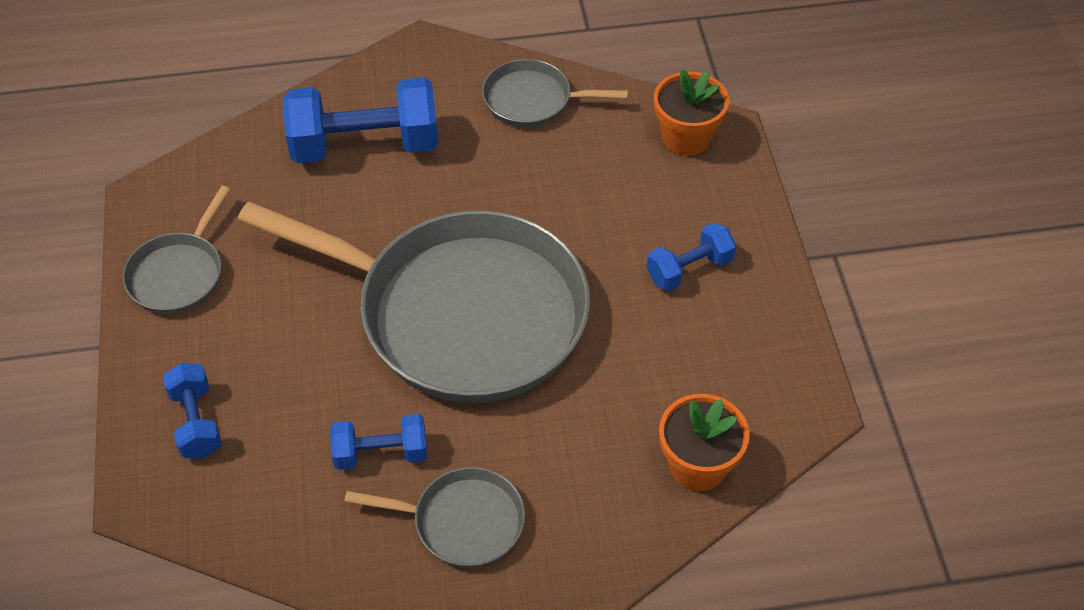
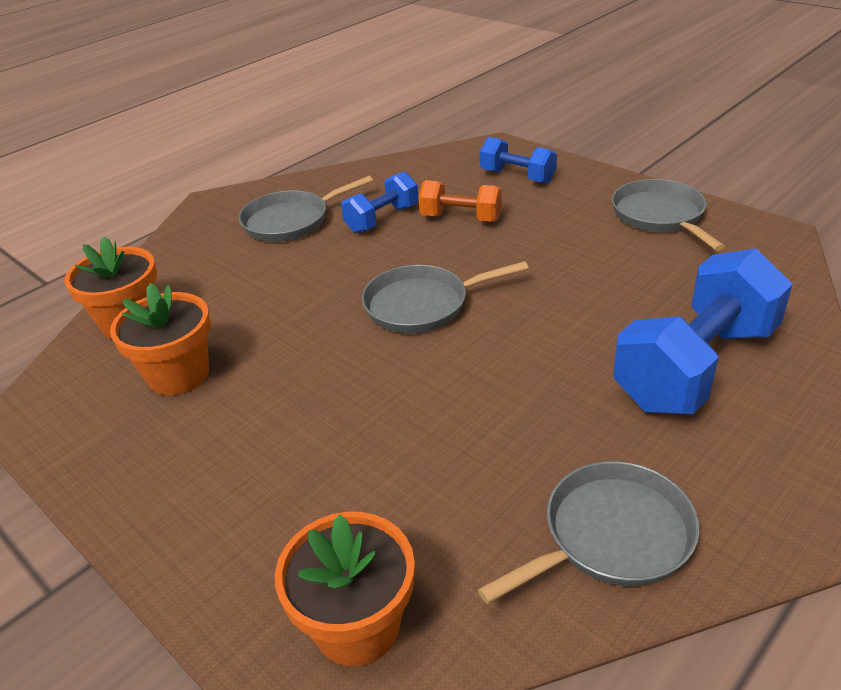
camera: 145 degrees right, 15 degrees down
grey pan [237,202,590,403] -> grey pan [362,261,529,333], size x0.44
blue dumbbell [647,223,736,291] -> none
none -> orange flower pot [110,283,210,395]
none -> orange dumbbell [419,180,502,222]

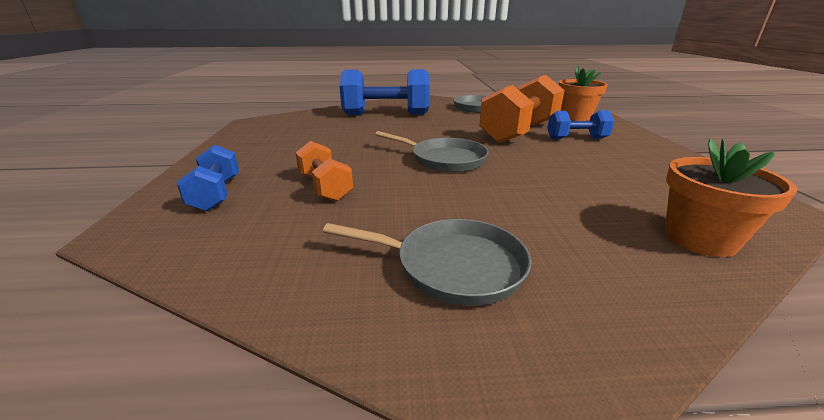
camera: 140 degrees left, 10 degrees down
orange flower pot [110,283,210,395] -> none
blue dumbbell [341,172,418,233] -> blue dumbbell moved to [547,110,615,139]
grey pan [612,179,725,251] -> none
none -> orange dumbbell [479,75,565,143]

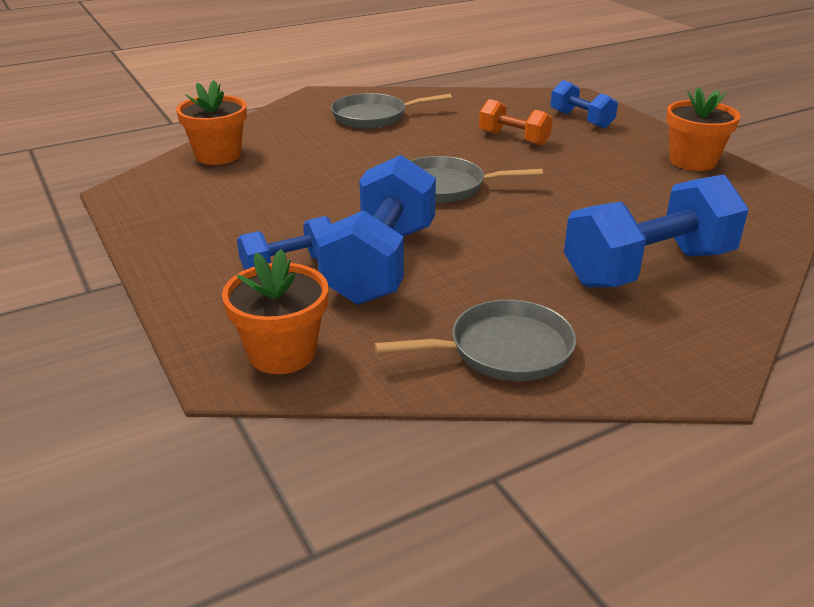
camera: 155 degrees right, 5 degrees up
orange dumbbell [479,75,565,143] -> blue dumbbell [316,155,436,305]
none -> orange flower pot [666,87,741,171]

